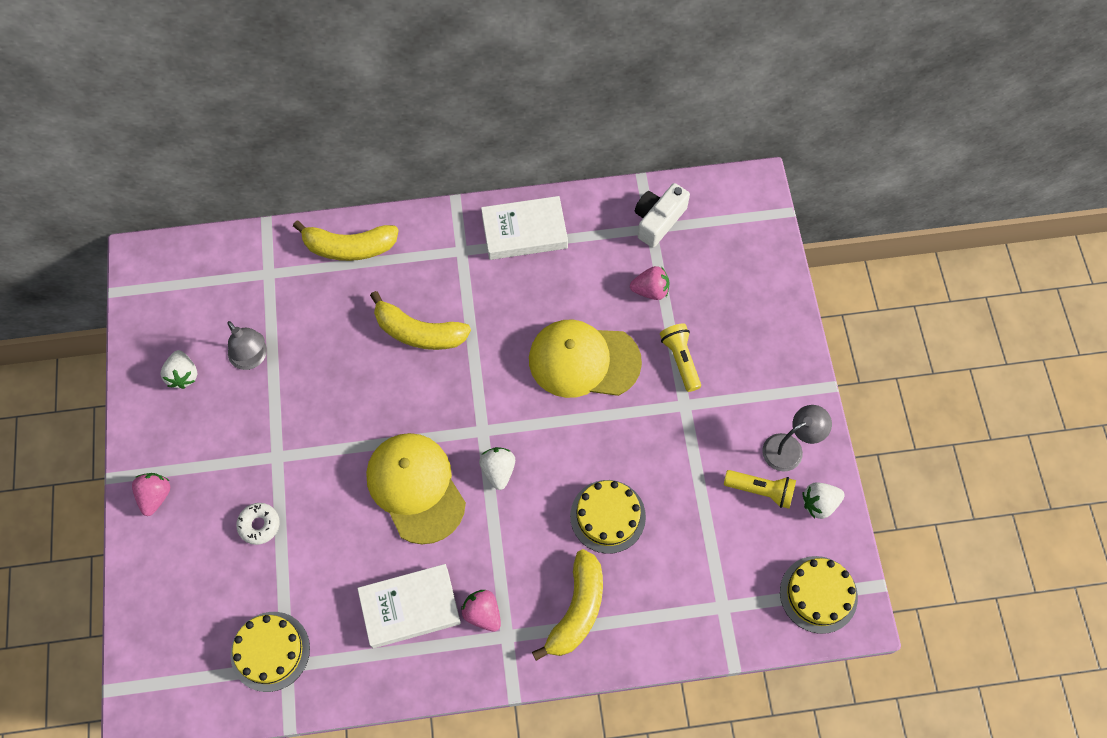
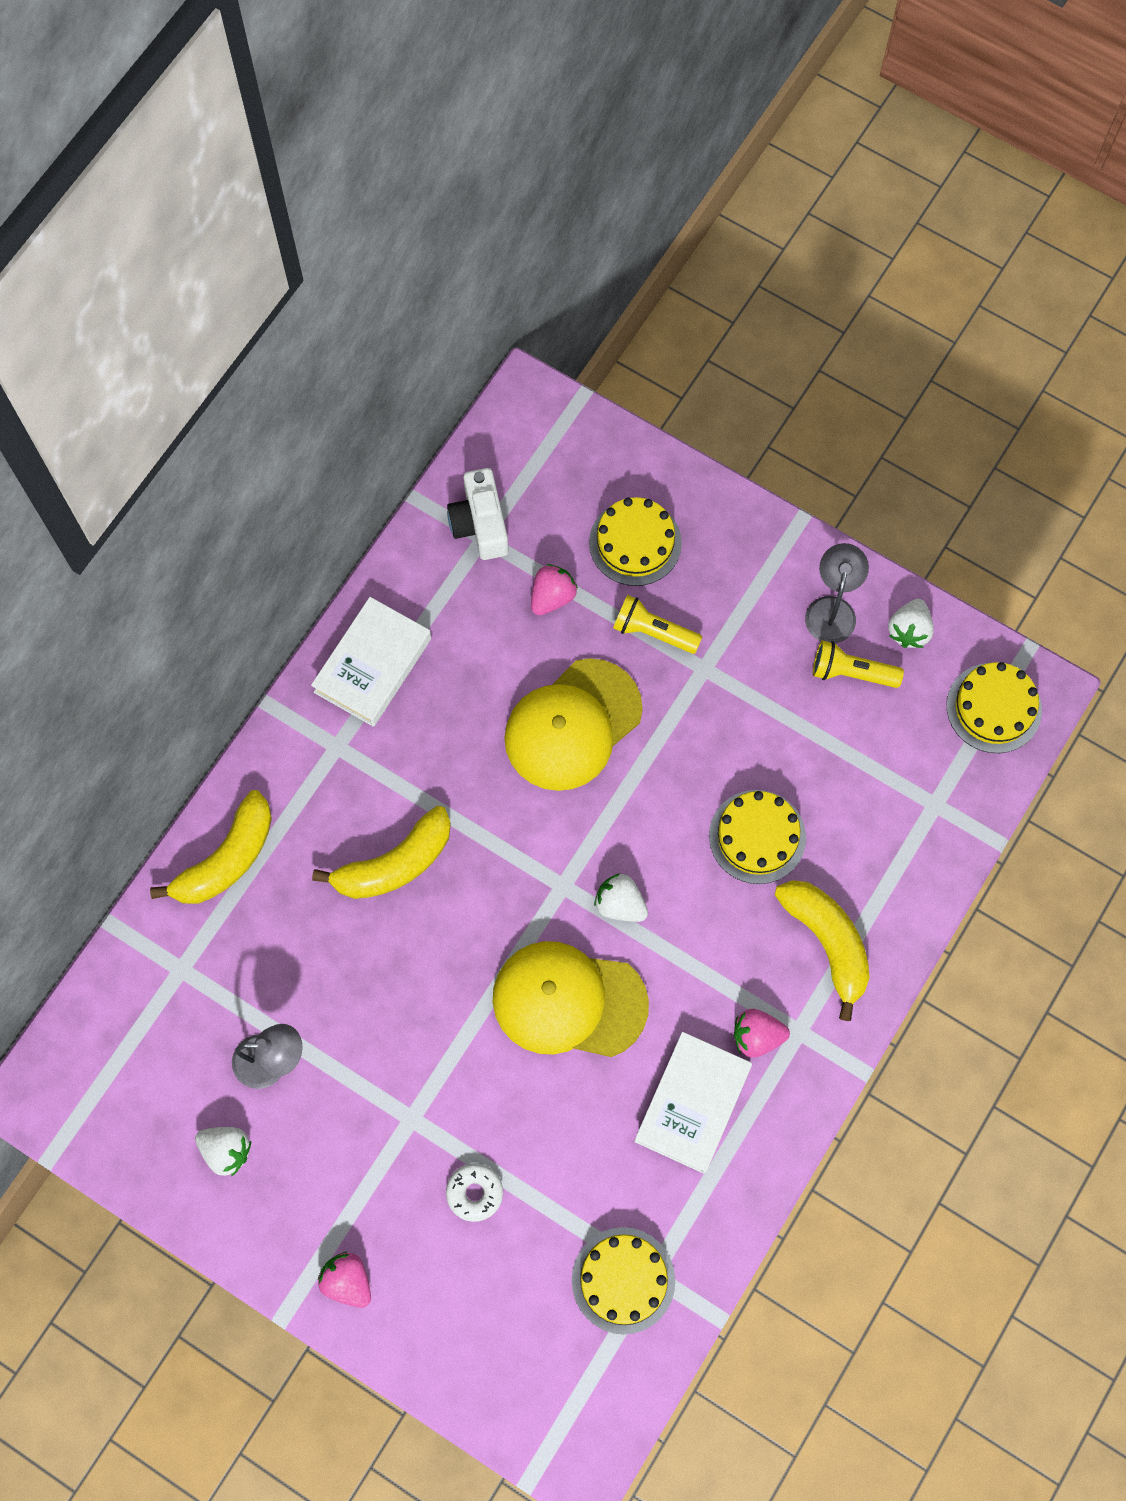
camera: 50 degrees left, 5 degrees up
yellow flashlight [724,470,796,509] -> yellow flashlight turned 135 degrees counterclockwise [813,640,904,688]
none -> yellow cake [589,497,682,586]

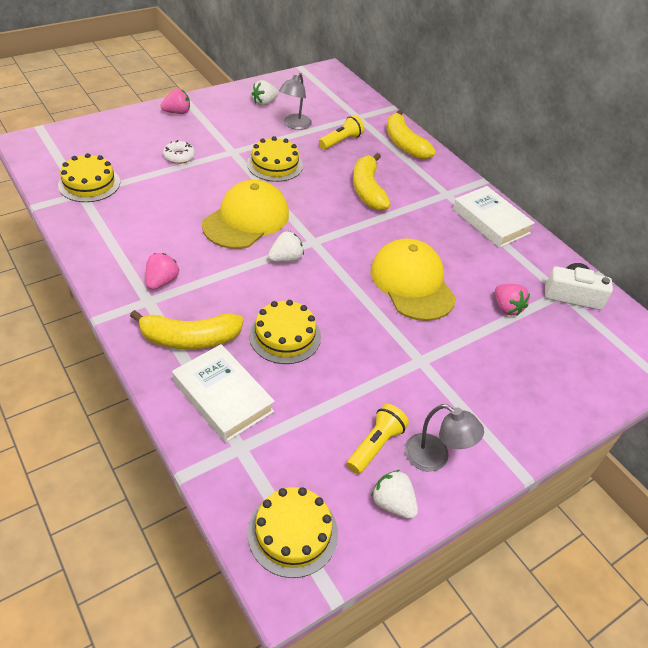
camera: 110 degrees right, 25 degrees down
yellow cake [589,497,682,586] -> yellow cake moved to [247,136,303,182]
yellow flashlight [613,595,702,654] -> yellow flashlight moved to [319,115,364,150]
white book [634,1032,752,1174] -> white book moved to [172,344,275,443]

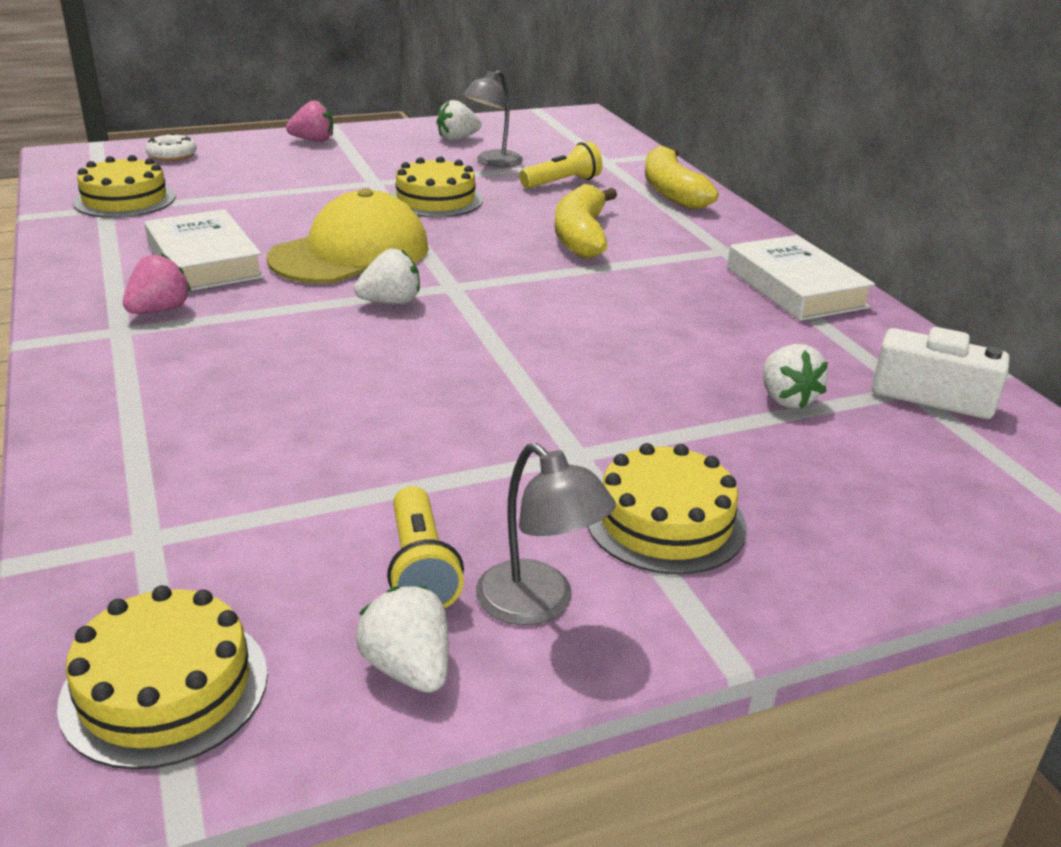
camera: 15 degrees right, 15 degrees down
yellow banana [130,310,243,349] -> none
white donut [163,140,195,164] -> white donut moved to [145,133,197,161]
white book [172,344,275,443] -> white book moved to [145,209,264,291]
yellow cake [249,300,321,364] -> yellow cake moved to [587,443,747,575]
yellow flashlight [347,404,409,474] -> yellow flashlight turned 120 degrees clockwise [387,486,464,608]
yellow cap [371,238,456,321] -> none
pink strawberry [495,284,530,316] -> white strawberry [763,344,828,409]

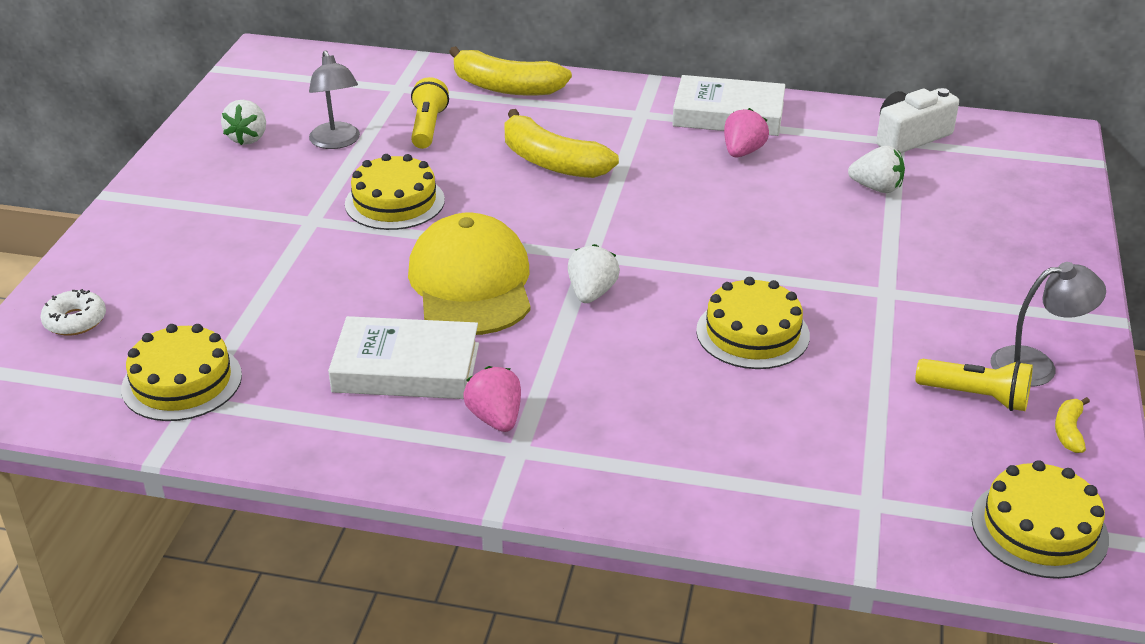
camera: 55 degrees left, 5 degrees up
pink strawberry [286,100,333,142] -> pink strawberry moved to [724,108,769,158]
white strawberry [356,586,449,693] -> yellow banana [1055,397,1090,453]
yellow cake [587,443,747,575] -> yellow cake moved to [696,277,810,369]

